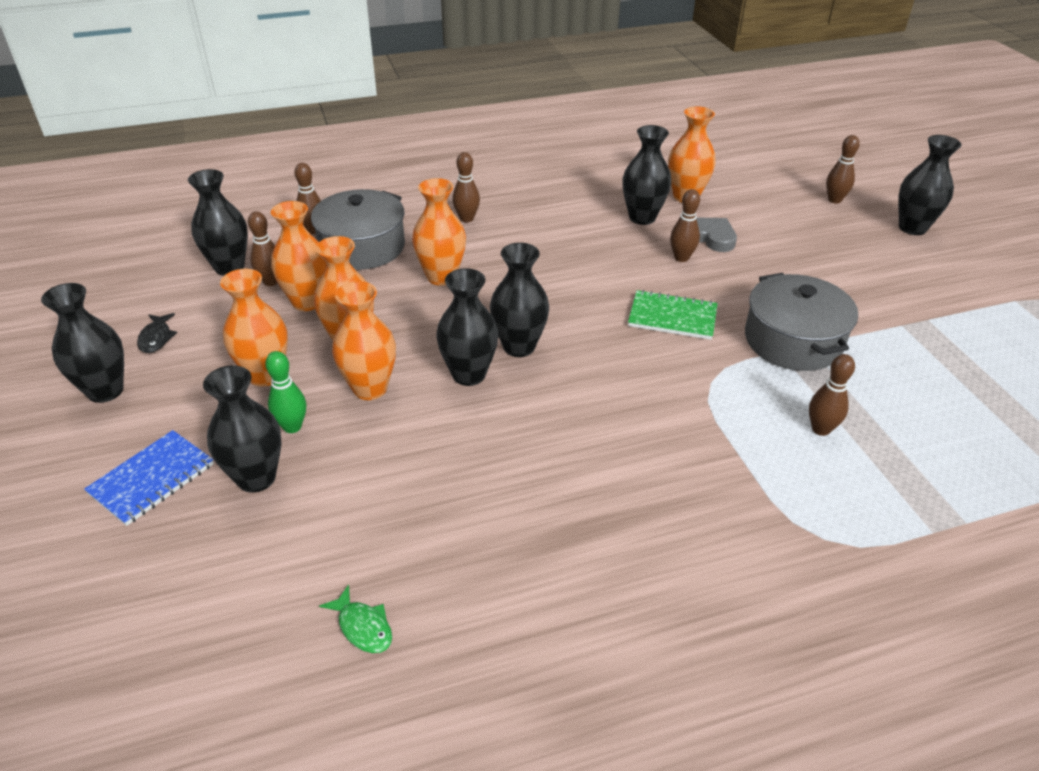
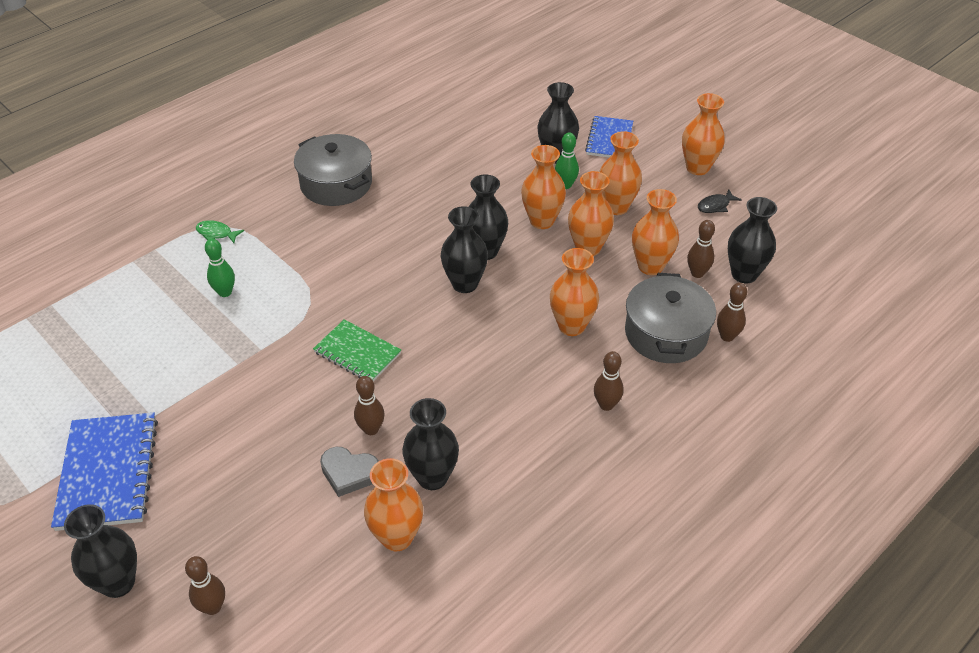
camera: 155 degrees right, 5 degrees up
black vase [41,283,124,403] -> orange vase [682,93,725,175]
black fish [137,313,177,353] -> black fish turned 90 degrees counterclockwise [698,190,742,213]
green fish [319,585,392,653] -> green fish moved to [196,220,244,243]
green notebook [628,290,718,340] -> green notebook turned 45 degrees clockwise [313,319,401,381]
grey pot [745,273,858,371] -> grey pot moved to [294,134,372,206]
brown bowling pin [809,354,855,436] -> green bowling pin [205,239,235,297]
none -> blue notebook [51,413,158,531]

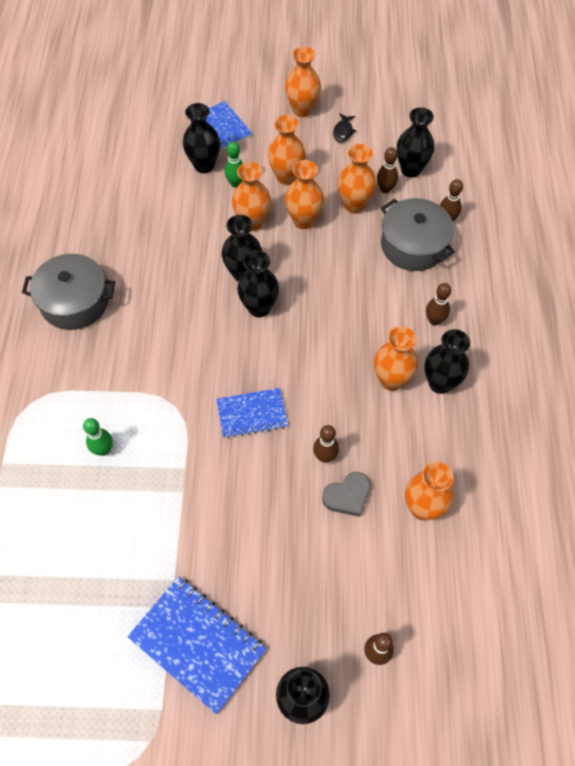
camera: 45 degrees left, 15 degrees up
green fish [196,220,244,243] -> none
green notebook [313,319,401,381] -> blue notebook [217,388,288,439]
black vase [402,398,459,490] -> black vase moved to [424,329,470,394]
orange vase [550,248,599,336] -> orange vase moved to [374,326,418,391]

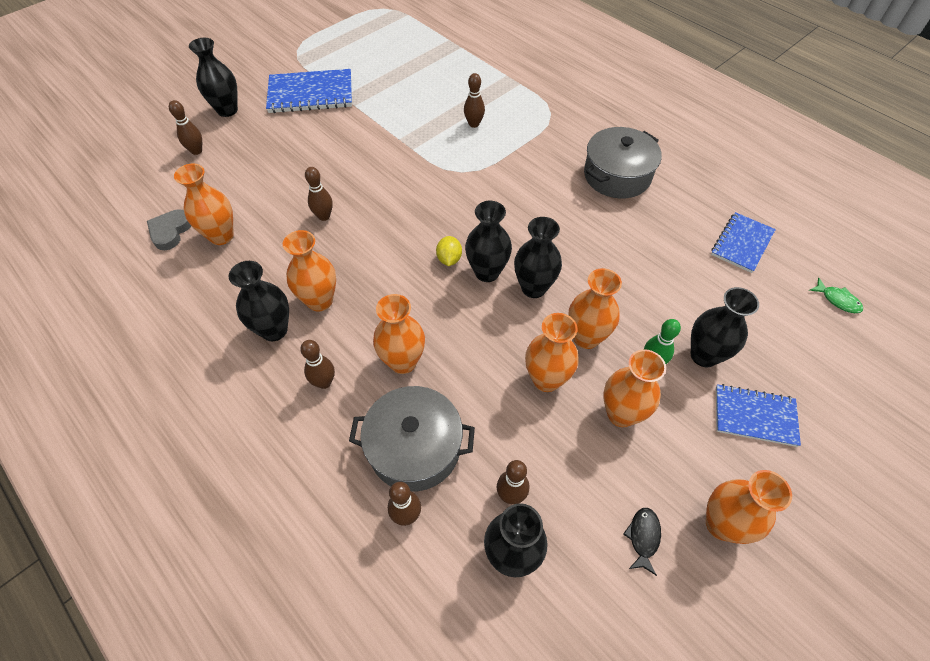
camera: 135 degrees right, 5 degrees down
green bowling pin [83,418,113,456] -> brown bowling pin [464,73,485,128]
blue notebook [217,388,288,439] -> blue notebook moved to [711,212,776,273]
grey heart [322,472,370,517] -> grey heart moved to [147,209,191,250]
black fish [333,113,356,142] -> black fish turned 45 degrees clockwise [623,508,661,576]
orange vase [338,144,376,213] -> orange vase moved to [373,294,425,374]
none -> yellow lemon [436,236,462,266]
none -> green fish [809,278,863,313]

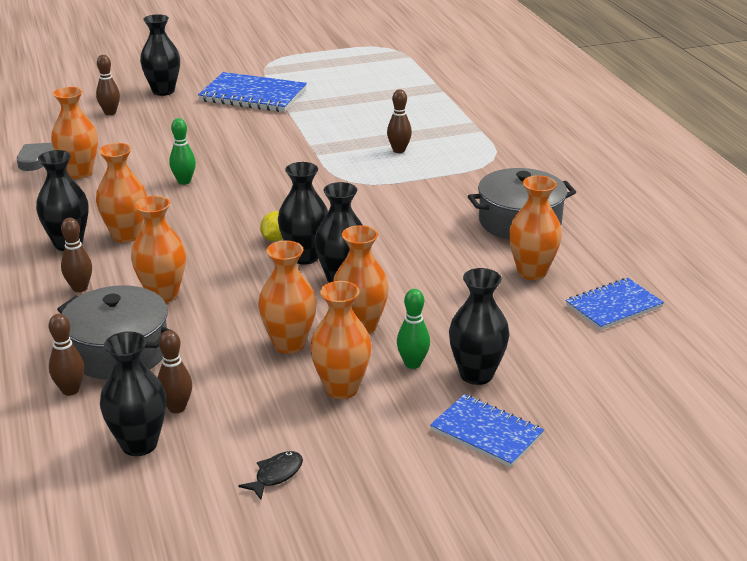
camera: 25 degrees right, 25 degrees down
brown bowling pin [305,167,333,221] -> green bowling pin [169,118,196,185]
orange vase [706,470,792,544] -> orange vase moved to [509,175,562,280]
green fish [809,278,863,313] -> none

